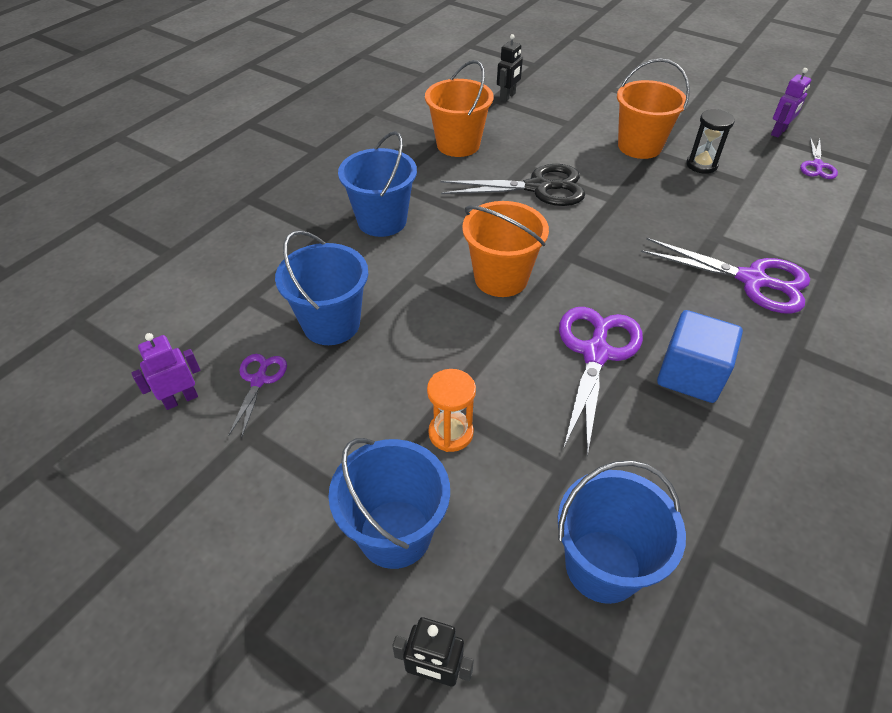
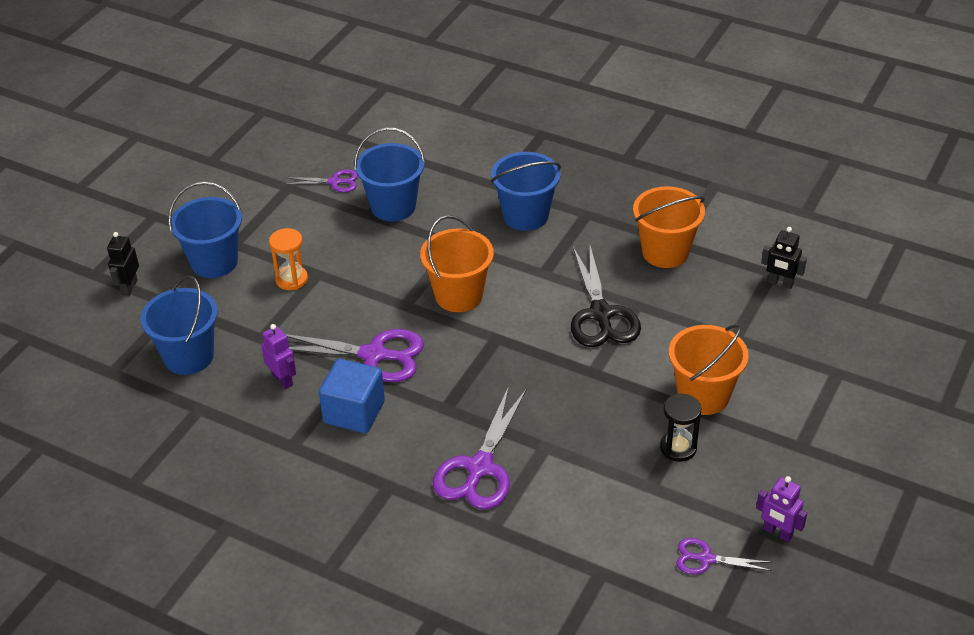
camera: 85 degrees right, 5 degrees down
purple robot [132,333,200,410] -> purple robot moved to [261,324,296,389]

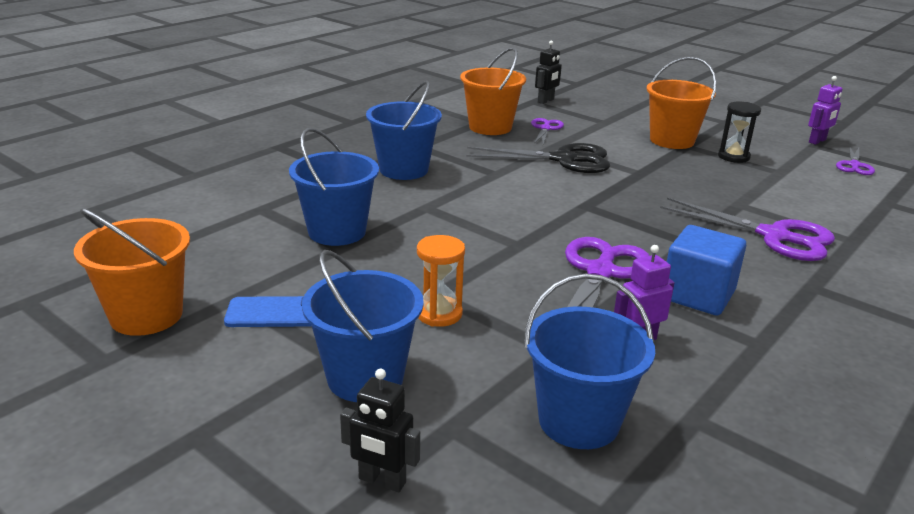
camera: 80 degrees left, 15 degrees down
purple scissors [286,169,358,192] -> purple scissors moved to [531,118,564,144]
orange bucket [420,215,494,312] -> orange bucket moved to [74,208,190,336]
none -> blue phone [224,296,311,327]

